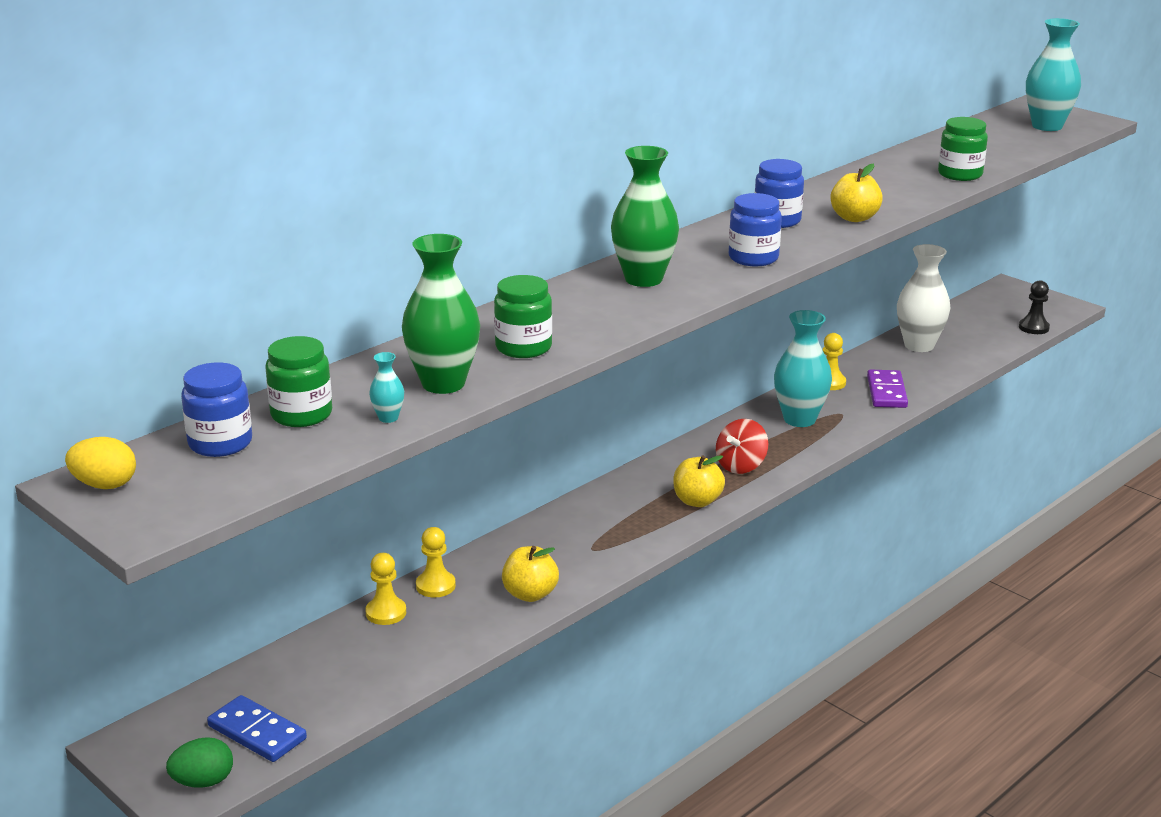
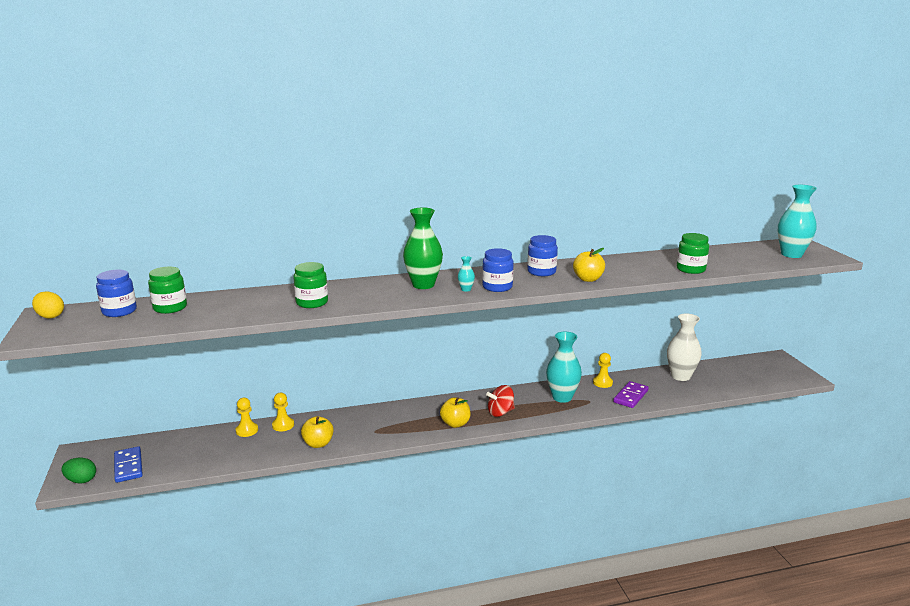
camera: 30 degrees right, 5 degrees down
turquoise vase [369,352,404,423] -> turquoise vase moved to [458,256,475,292]
green vase [402,234,480,394] -> none
black pawn [1019,280,1050,334] -> none

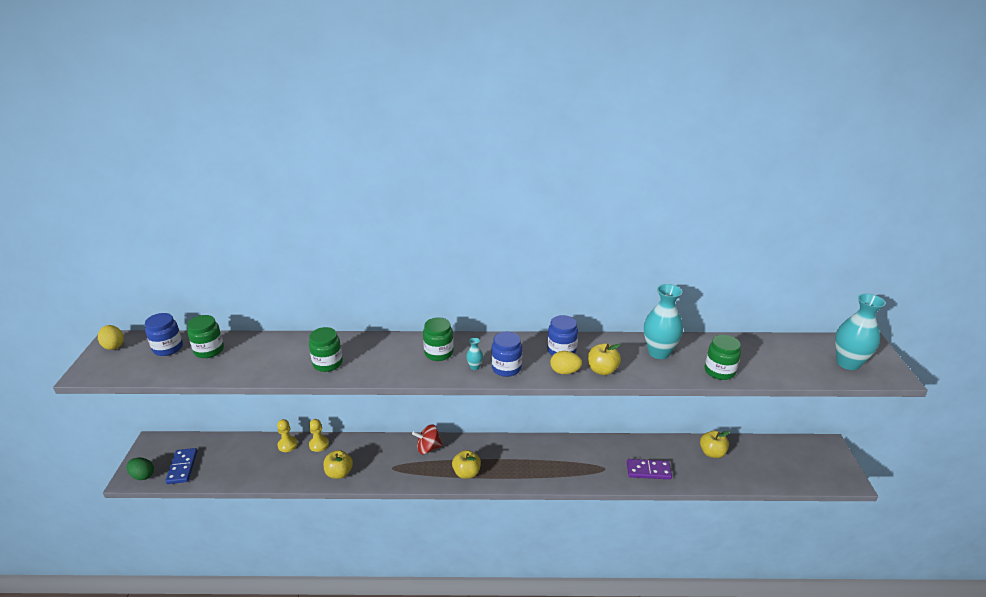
camera: 15 degrees right, 10 degrees up
green vase [403,207,443,289] -> green jar [423,317,453,361]
red spinning top [486,385,515,417] -> red spinning top moved to [412,424,443,454]
turquoise vase [546,332,582,403] -> turquoise vase moved to [644,284,683,359]
yellow pawn [593,353,613,388] -> none
purple domino [613,381,649,408] -> purple domino turned 45 degrees clockwise [627,459,672,479]
white vase [667,313,702,381] -> yellow apple [700,430,730,458]
none -> yellow egg [550,351,582,374]

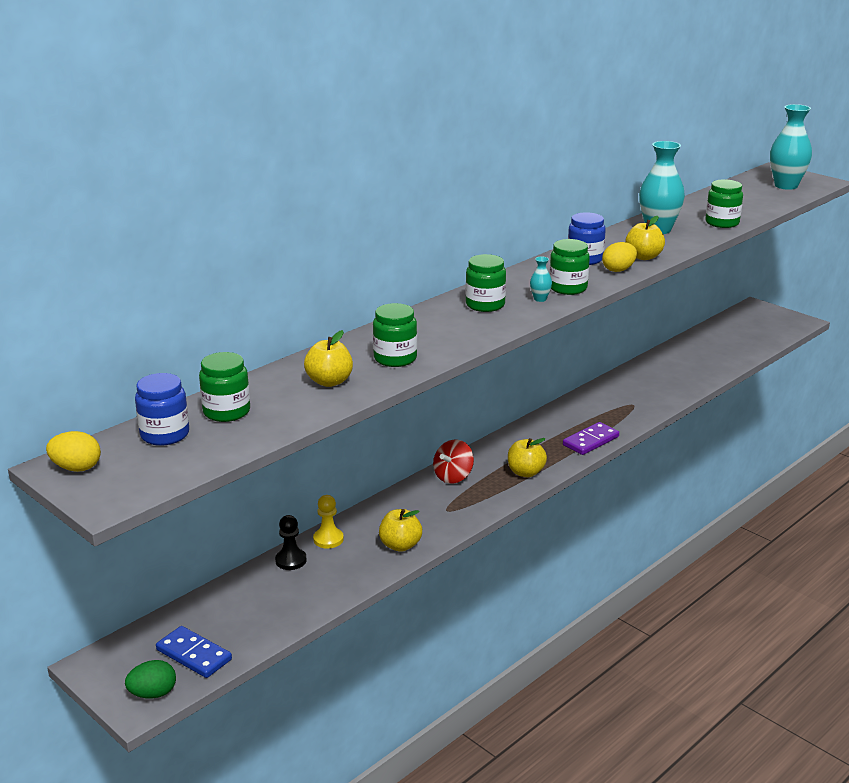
camera: 45 degrees left, 5 degrees down
yellow pawn [277,419,298,452] -> black pawn [275,515,307,570]
blue jar [491,332,522,377] -> green jar [549,239,590,295]
purple domino [627,459,672,479] -> purple domino moved to [563,422,619,455]
yellow apple [700,430,730,458] -> yellow apple moved to [304,330,353,387]

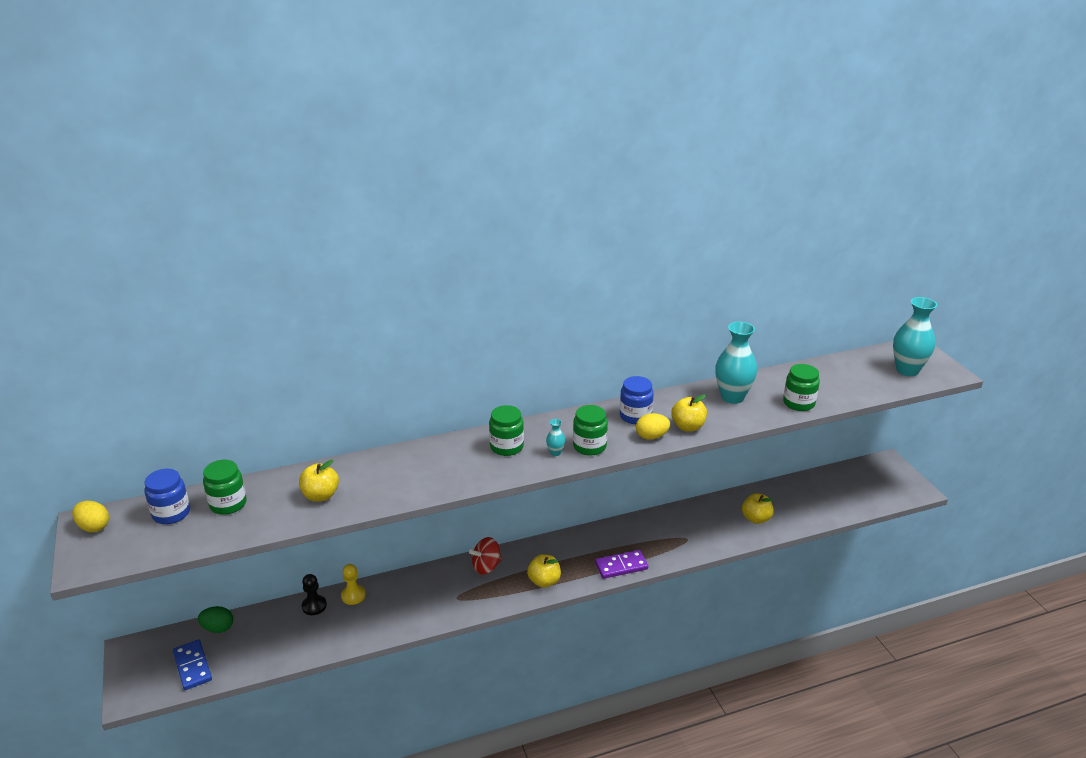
camera: 25 degrees right, 5 degrees up
green egg [125,660,176,699] -> green egg moved to [198,606,233,633]
green jar [373,303,417,367] -> none
yellow apple [379,509,422,552] -> yellow apple moved to [742,493,774,524]

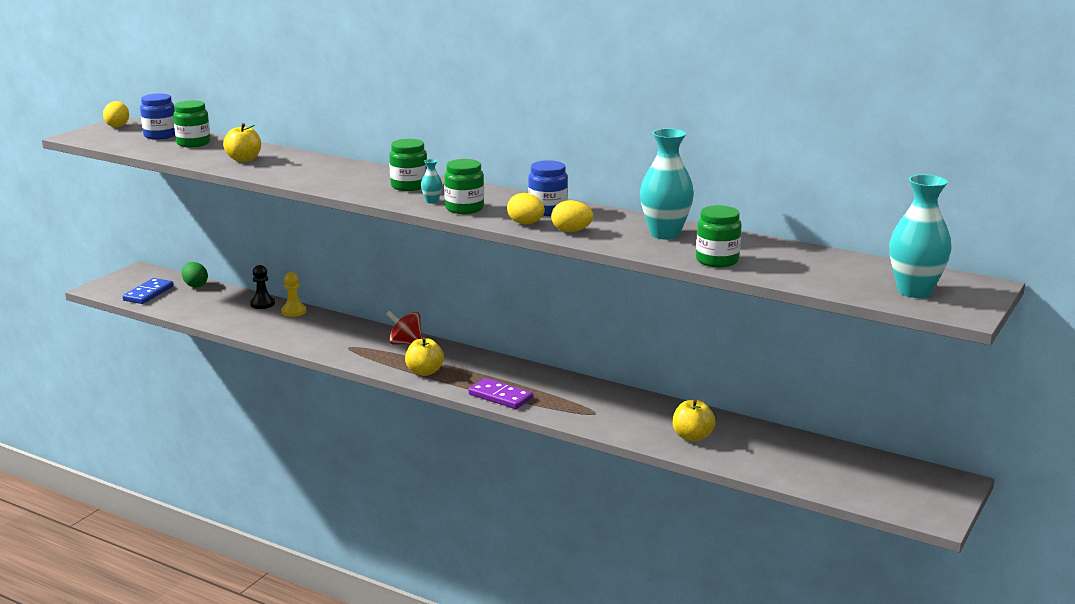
camera: 50 degrees right, 10 degrees down
yellow apple [671,394,707,431] -> yellow egg [551,200,593,232]

